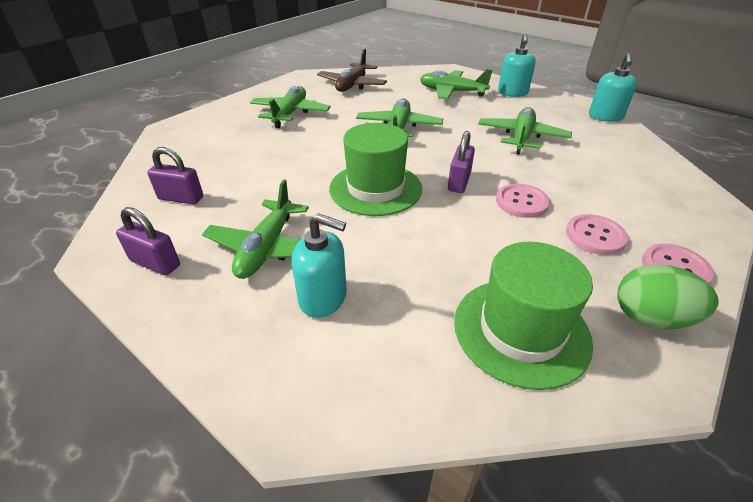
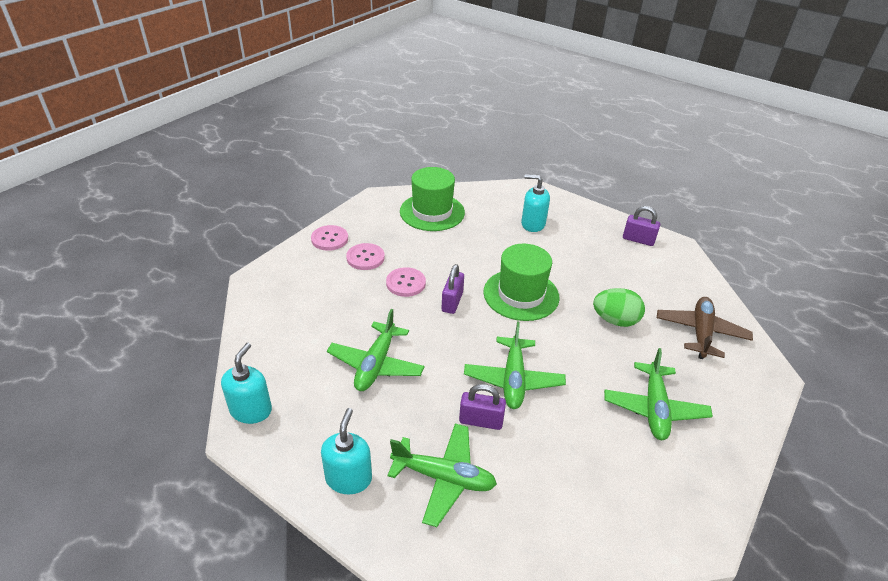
camera: 175 degrees right, 0 degrees up
purple padlock [147,147,203,205] -> purple padlock moved to [459,384,506,430]
green plane [202,179,309,279] -> none
brown plane [317,49,387,92] -> brown plane moved to [657,297,753,359]
green egg [617,265,719,329] -> green egg moved to [593,288,645,327]

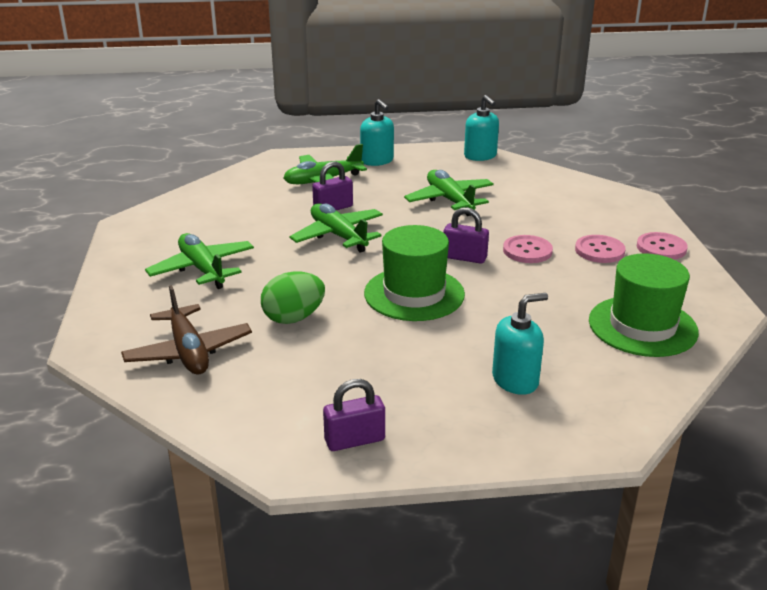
camera: 140 degrees right, 10 degrees down
purple padlock [442,264,464,314] -> purple padlock turned 45 degrees counterclockwise [443,207,489,264]

